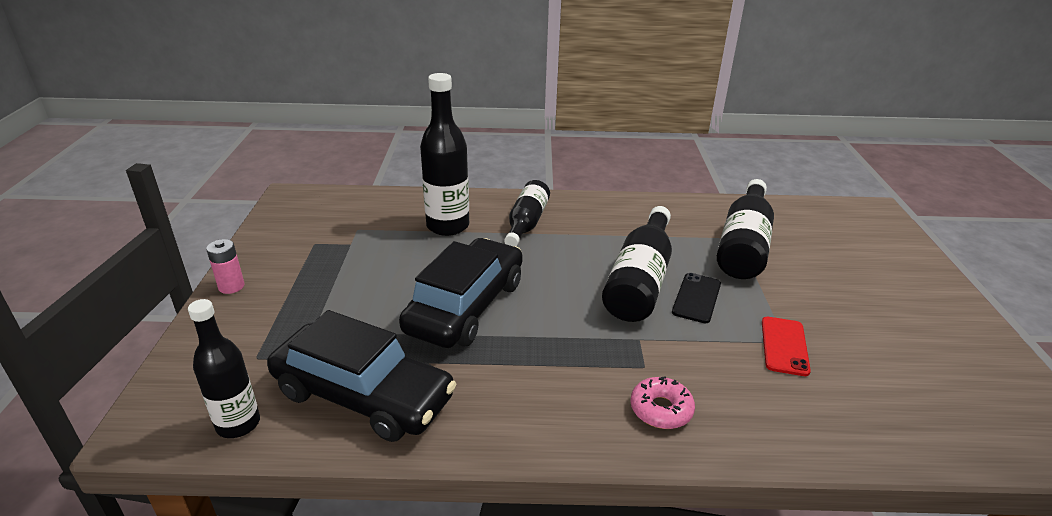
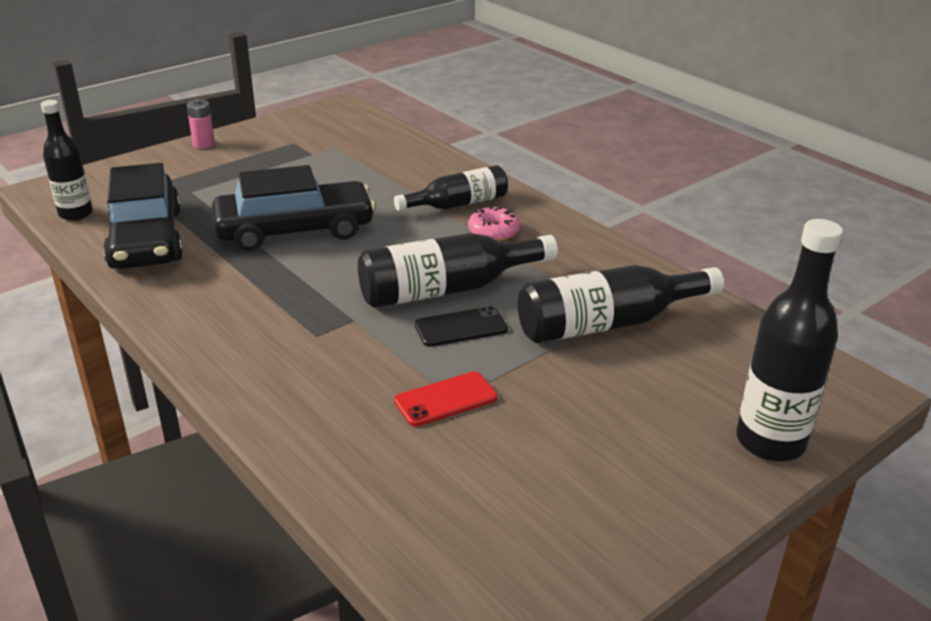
camera: 50 degrees right, 0 degrees up
black bottle [420,73,469,236] -> black bottle moved to [736,219,843,461]
pink donut [630,376,695,429] -> pink donut moved to [468,206,520,241]

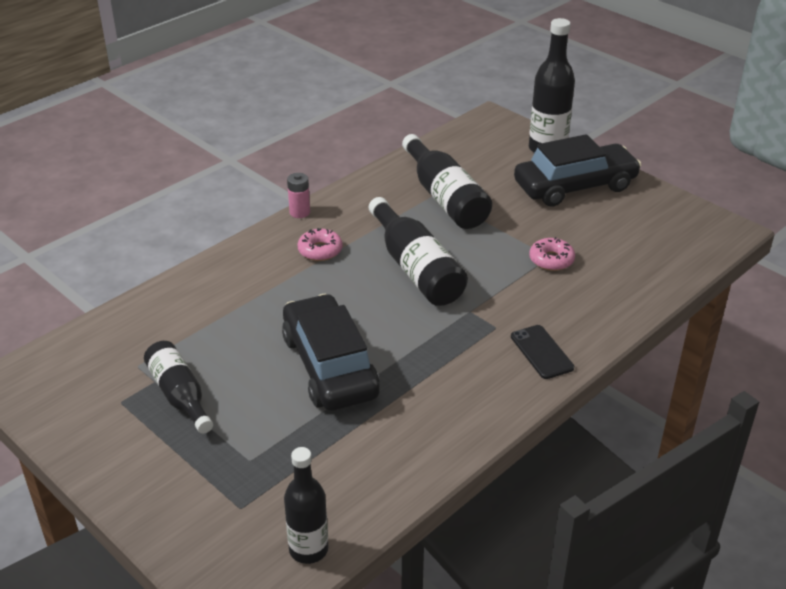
camera: 95 degrees left, 5 degrees up
black car [103,163,183,269] -> black car moved to [514,134,641,207]
pink battery [187,99,215,148] -> pink battery moved to [287,173,310,218]
black bottle [394,165,508,211] -> black bottle moved to [144,341,213,434]
red phone [394,371,498,427] -> pink donut [529,237,575,271]
black phone [415,306,508,347] -> black phone moved to [511,325,574,379]

